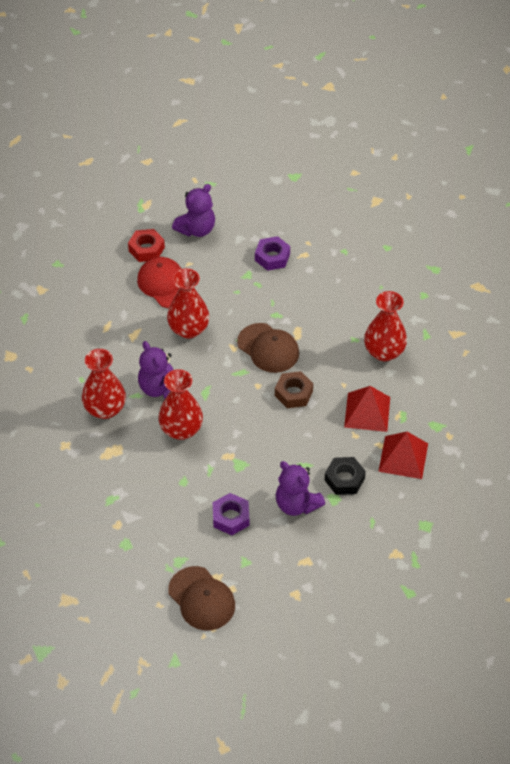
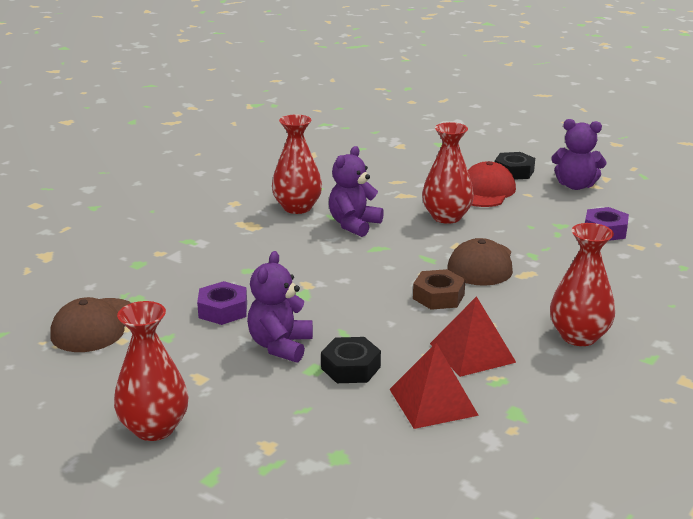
camera: 60 degrees right, 25 degrees down
red nut [128,229,165,262] -> black nut [495,152,535,180]
red vase [158,369,203,440] -> red vase moved to [114,301,188,441]

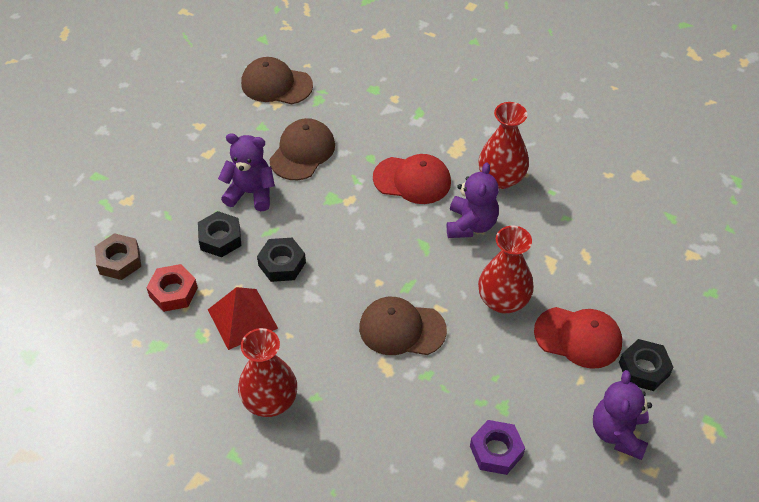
camera: 85 degrees right, 25 degrees up
red vase [114,301,188,441] -> none
purple nut [197,281,247,325] -> brown cap [269,118,335,180]
purple teddy bear [329,146,384,237] -> purple teddy bear turned 75 degrees clockwise [447,162,499,238]
red pyramid [389,343,479,429] -> red nut [146,264,198,312]
brown nut [413,269,466,310] -> brown nut moved to [95,233,141,280]
none -> black nut [257,238,306,282]
none -> red cap [373,154,451,204]

